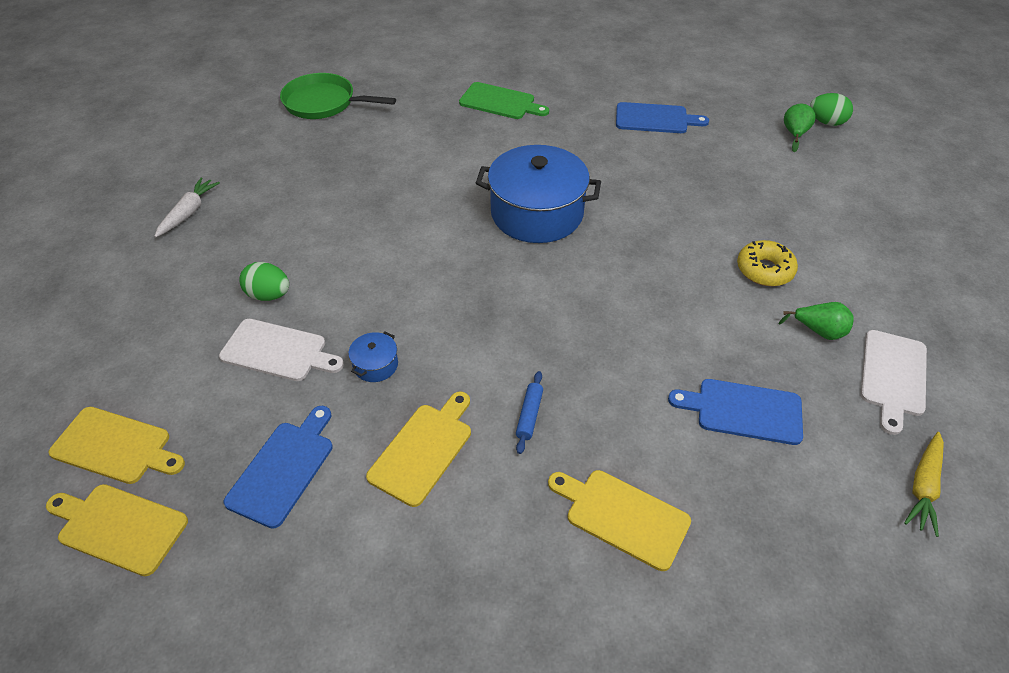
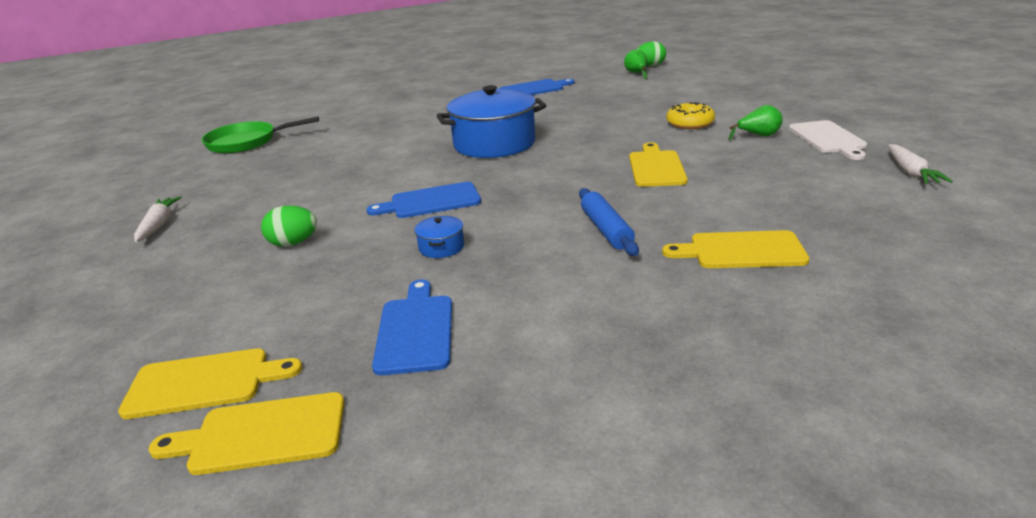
camera: 25 degrees left, 20 degrees down
white cutting board [219,319,344,381] -> none
yellow cutting board [366,392,471,507] -> yellow cutting board moved to [629,142,688,187]
green cutting board [459,82,549,119] -> none
blue rolling pin [516,371,543,454] -> blue rolling pin [579,188,639,256], size x1.55
blue cutting board [668,379,803,445] -> blue cutting board moved to [367,182,481,218]
yellow carrot [904,432,944,537] -> white carrot [888,144,953,184]

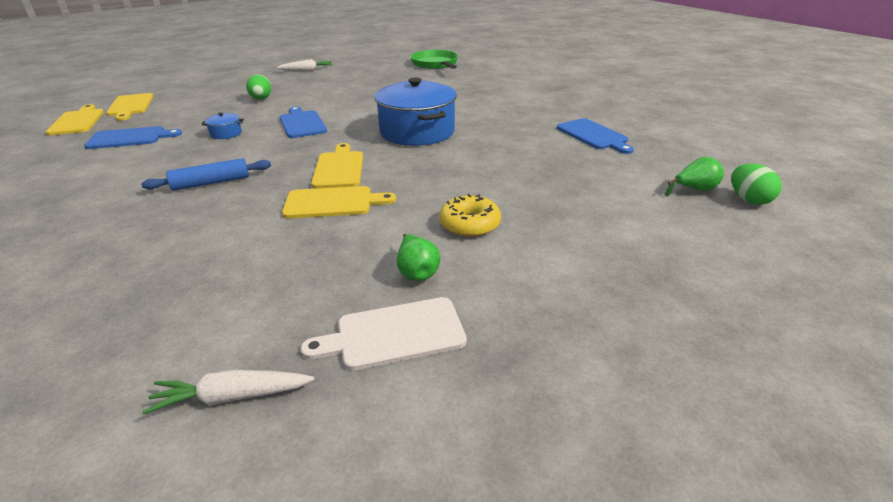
camera: 80 degrees right, 5 degrees up
yellow cutting board [662,230,810,268] -> yellow cutting board moved to [311,143,363,189]

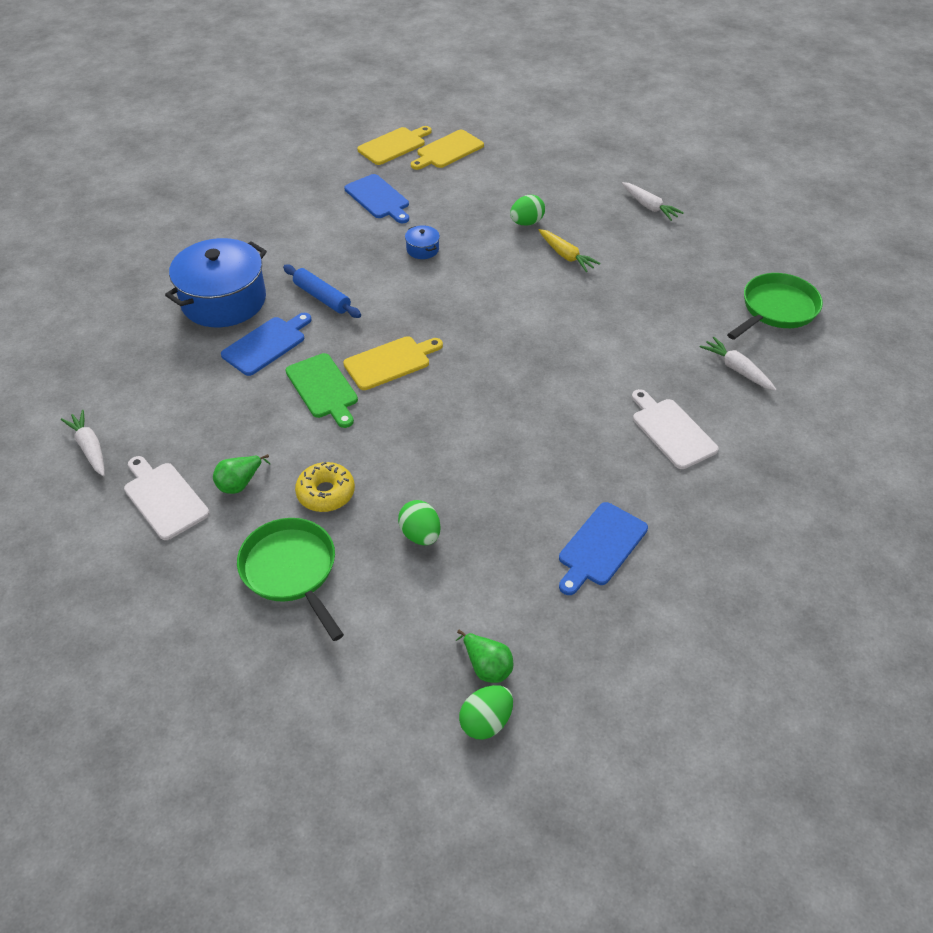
camera: 65 degrees right, 15 degrees up
blue cutting board [280,106,327,138] -> blue cutting board moved to [221,313,312,376]
yellow cutting board [282,186,396,218] -> green cutting board [286,353,358,428]
blue pot [374,77,457,146] -> blue pot moved to [165,238,267,327]
none -> green pan [237,518,344,641]
none -> green egg [398,500,441,545]
none -> yellow carrot [539,229,601,272]
none -> white cutting board [632,389,719,469]
none -> white carrot [700,337,777,391]

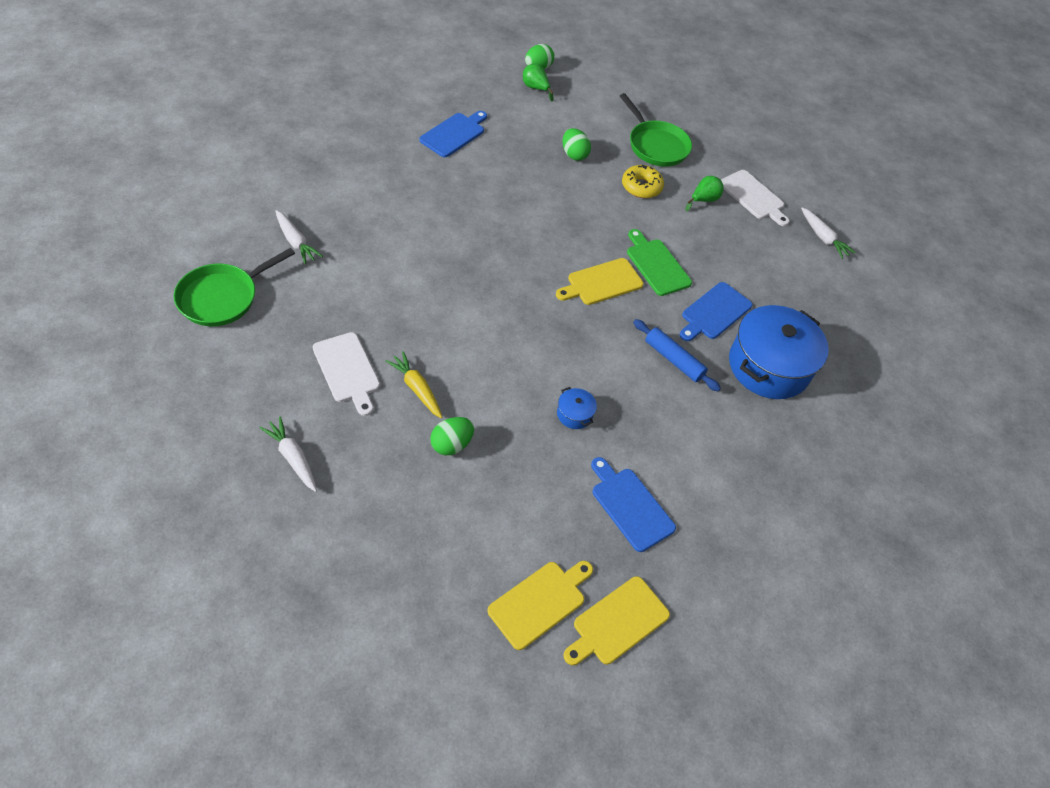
camera: 175 degrees right, 5 degrees up
white cutting board [632,389,719,469] -> white cutting board moved to [313,332,380,416]

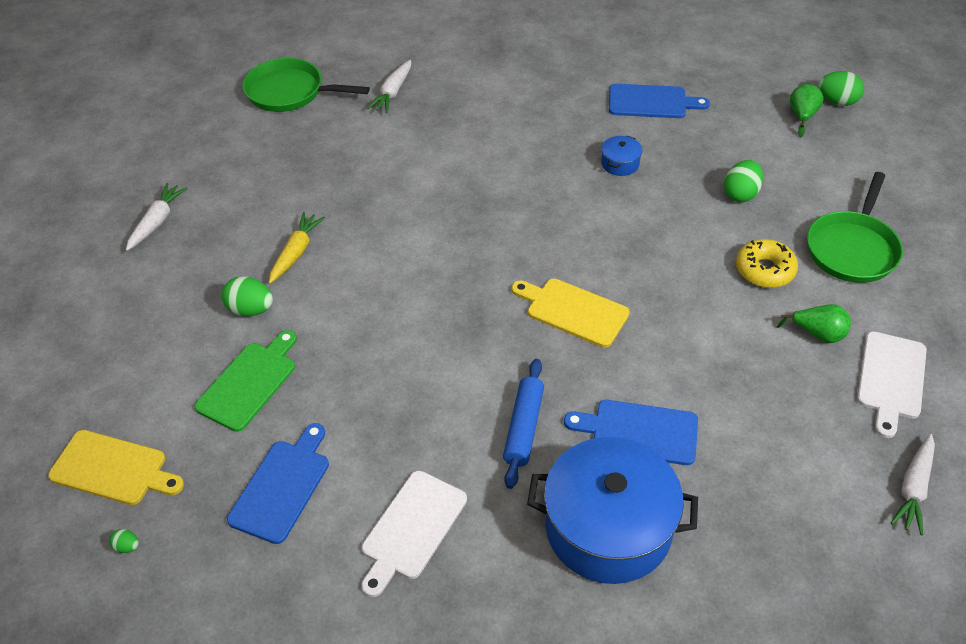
camera: 65 degrees right, 5 degrees down
white cutting board [313,332,380,416] -> white cutting board moved to [361,471,467,597]
blue pot [557,387,597,429] -> blue pot moved to [601,135,642,176]
yellow cutting board [563,576,670,665] -> green egg [109,529,139,553]
green cutting board [627,229,692,296] -> green cutting board moved to [195,330,297,432]

